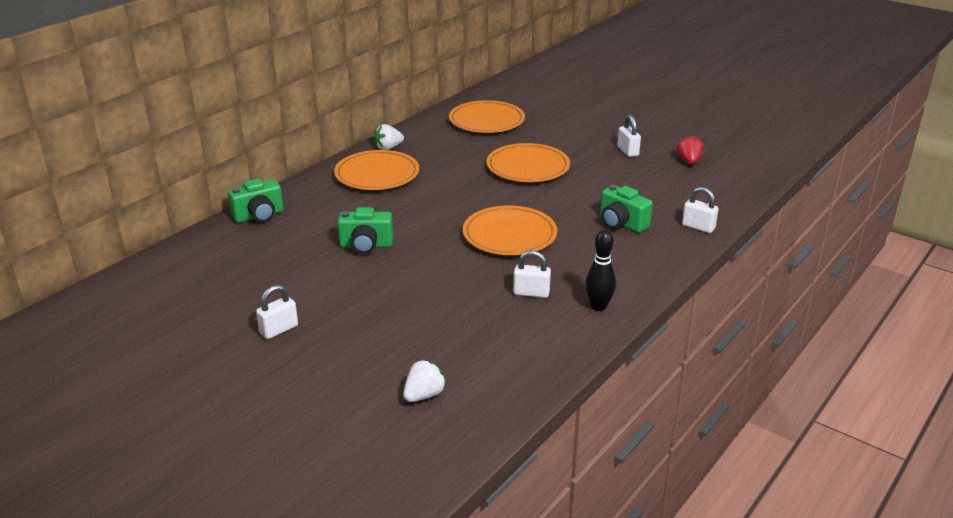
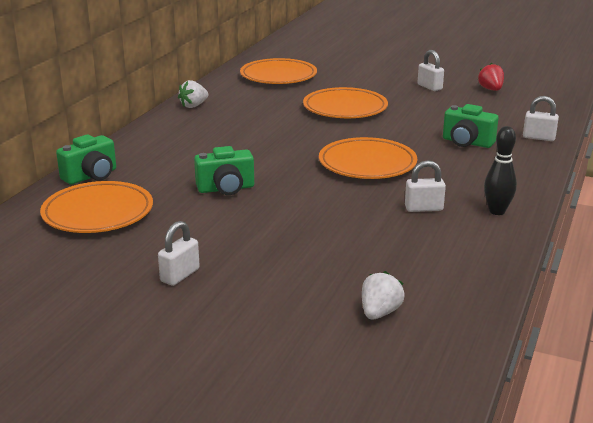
camera: 15 degrees left, 5 degrees down
orange plate [334,150,419,190] -> orange plate moved to [40,181,153,233]

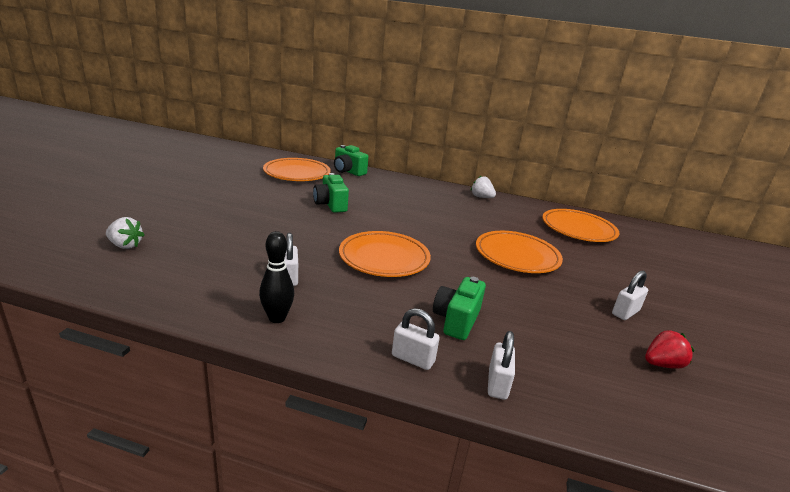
camera: 80 degrees right, 0 degrees up
white padlock [158,221,200,286] -> white padlock moved to [392,308,440,370]

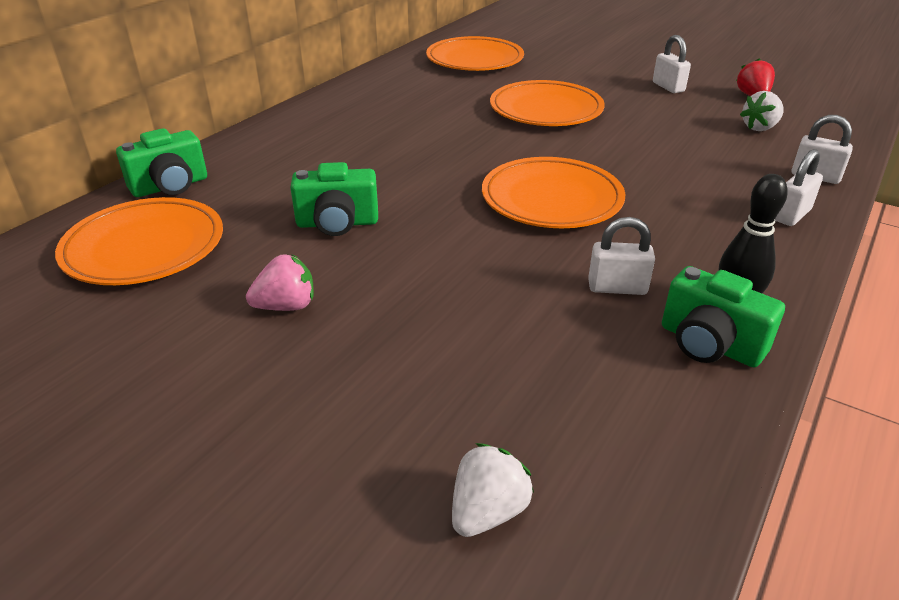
camera: 70 degrees left, 10 degrees up
green camera [433,277,486,340] -> green camera moved to [662,266,785,367]
white strawberry [471,175,496,198] -> white strawberry moved to [740,91,784,131]
none -> pink strawberry [246,254,314,311]

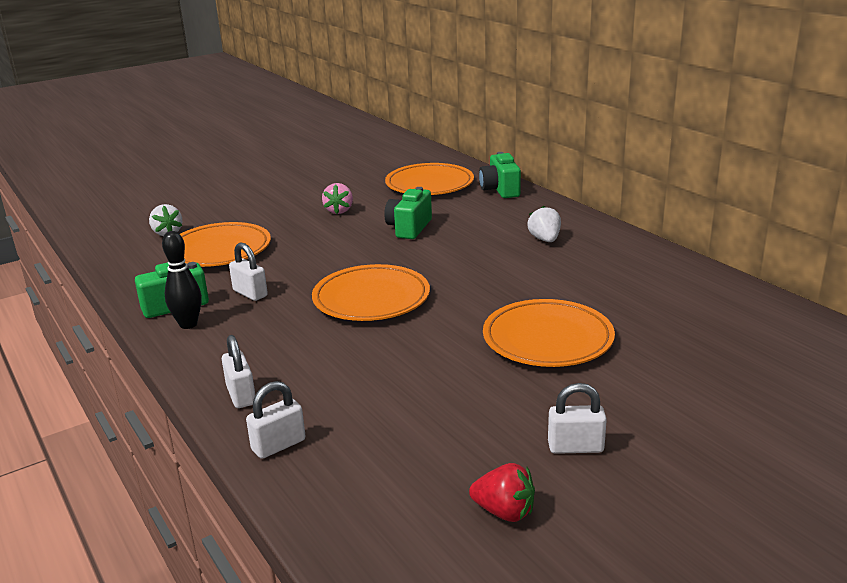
camera: 115 degrees right, 10 degrees down
orange plate [426,36,524,71] -> orange plate moved to [180,222,271,267]
white padlock [588,217,655,295] -> white padlock turned 75 degrees counterclockwise [229,242,268,301]
white strawberry [740,91,784,131] -> white strawberry moved to [527,206,561,242]

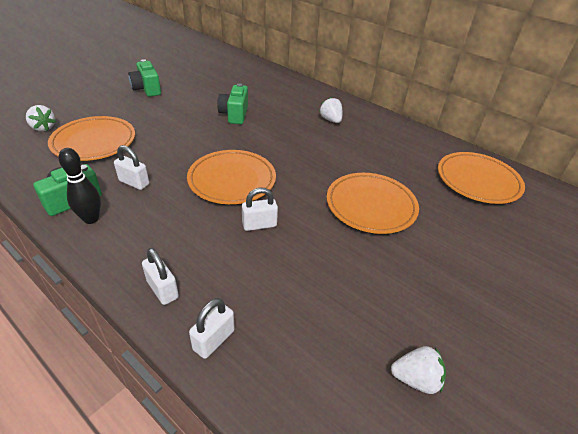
camera: 20 degrees left, 15 degrees up
pink strawberry [322,183,353,214] -> none
orange plate [385,163,474,195] -> orange plate moved to [438,152,525,204]
red strawberry [469,463,535,522] -> white strawberry [391,346,446,394]
green camera [479,152,521,198] -> green camera moved to [128,59,161,97]
white padlock [548,383,607,454] -> white padlock moved to [242,188,278,231]

